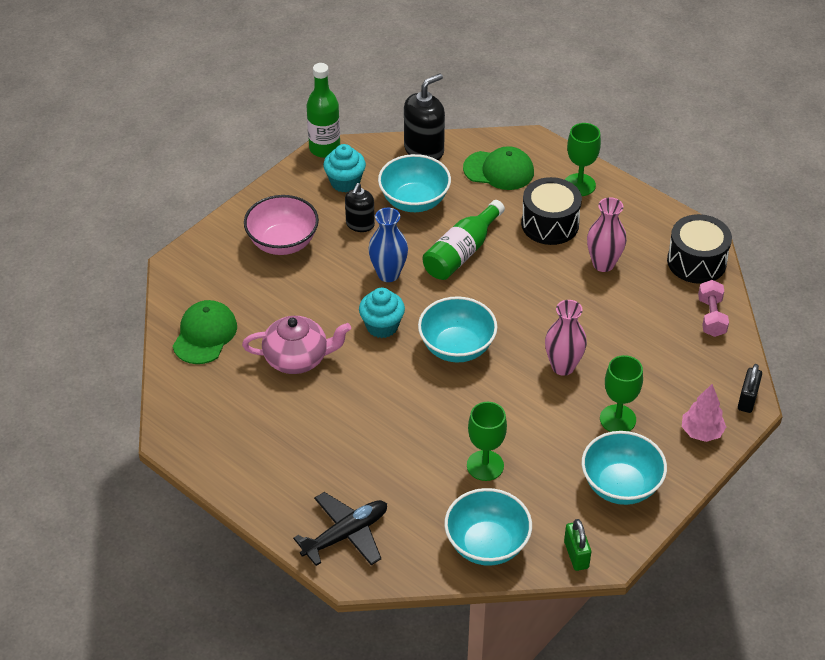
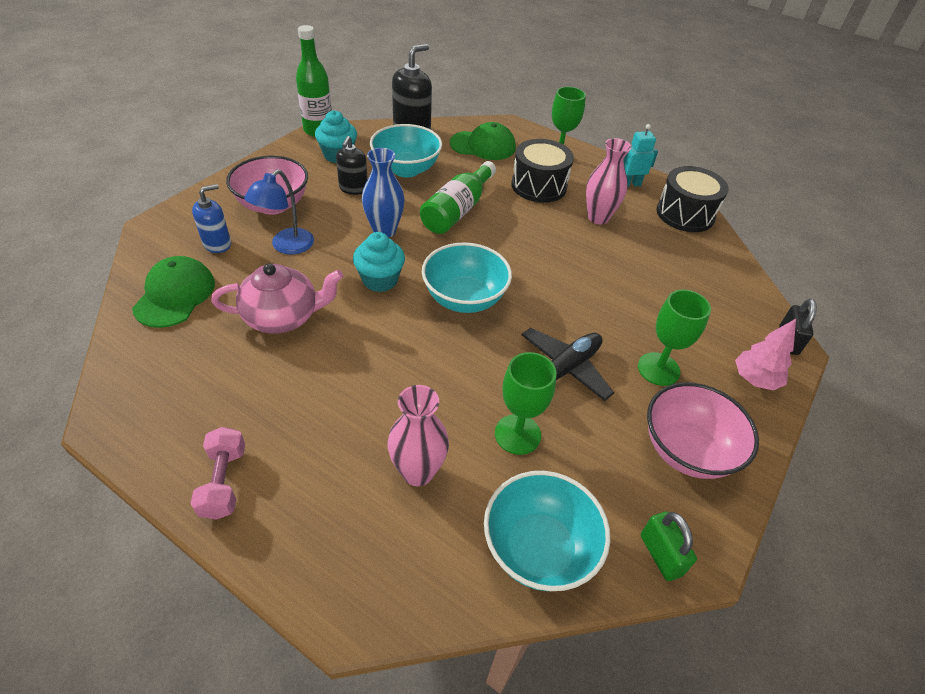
camera: 10 degrees left, 0 degrees up
black plane [293,492,387,566] -> black plane moved to [521,328,614,401]
pink vase [545,300,587,376] -> pink vase moved to [387,385,449,486]
turquoise bowl [582,431,667,505] -> pink bowl [647,382,759,479]
pink dumbbell [698,280,729,337] -> pink dumbbell moved to [190,427,245,520]
none -> blue soap dispenser [192,184,231,253]
none -> blue lamp [244,169,314,255]
none -> turquoise robot [624,124,658,187]

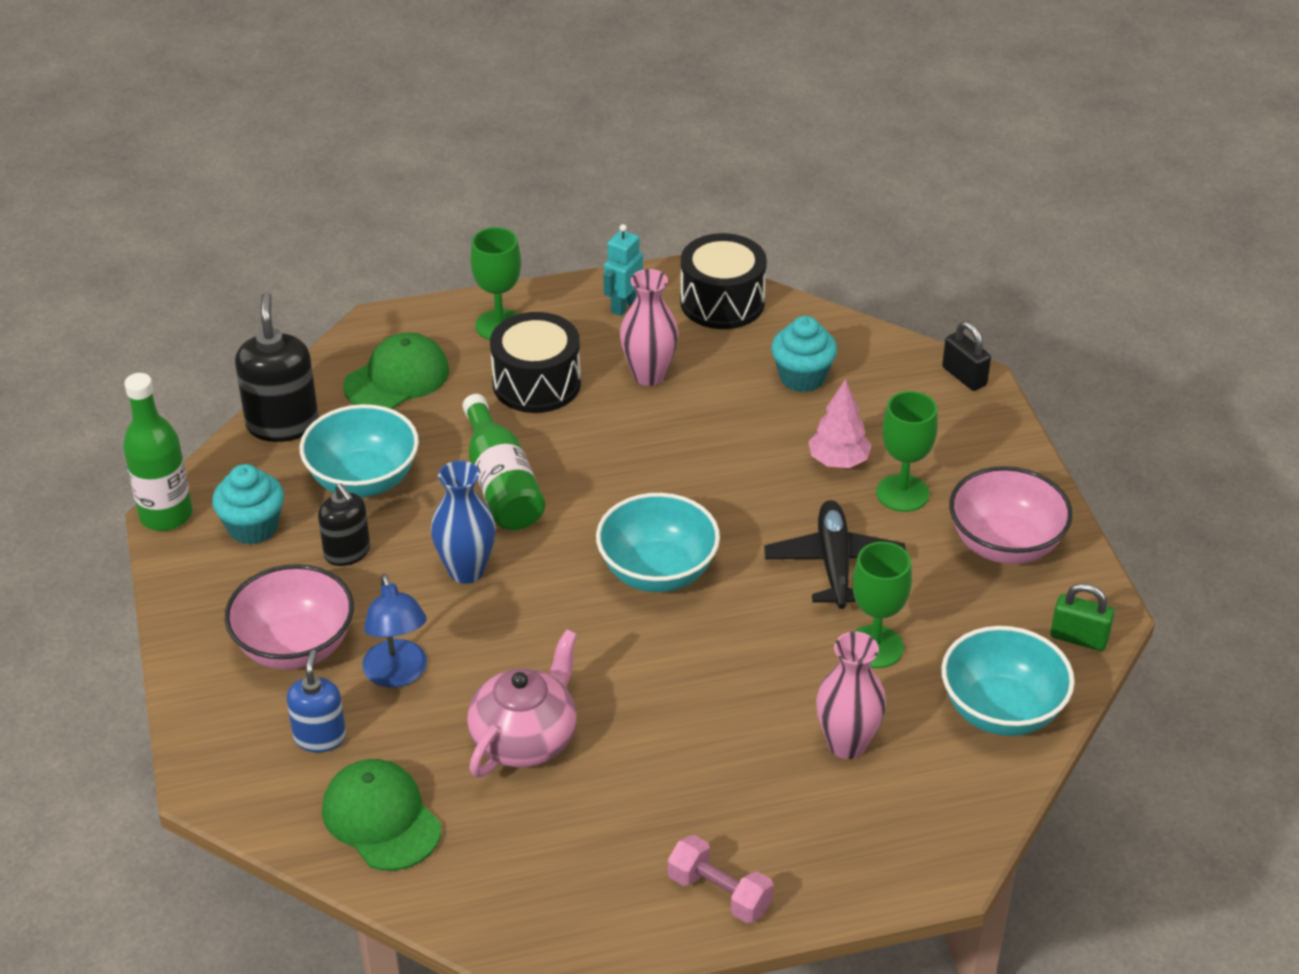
camera: 45 degrees left, 5 degrees down
turquoise cupcake [353,232,405,292] -> turquoise cupcake moved to [771,316,837,392]
pink tree [735,319,796,390] -> pink tree moved to [808,379,872,468]

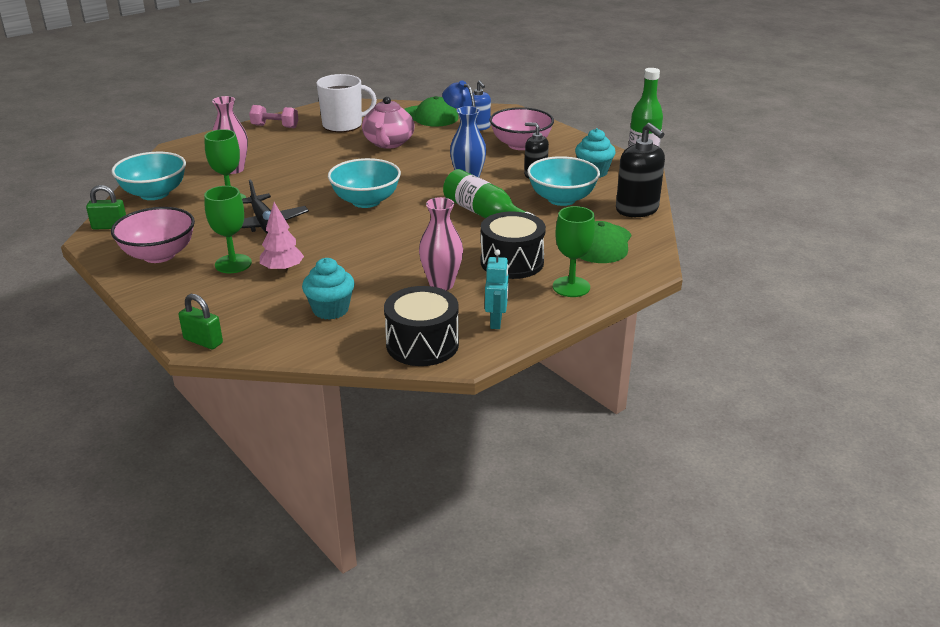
camera: 155 degrees right, 10 degrees down
black padlock [942,321,991,391] -> green padlock [179,294,223,349]
none -> white mug [316,74,377,132]

